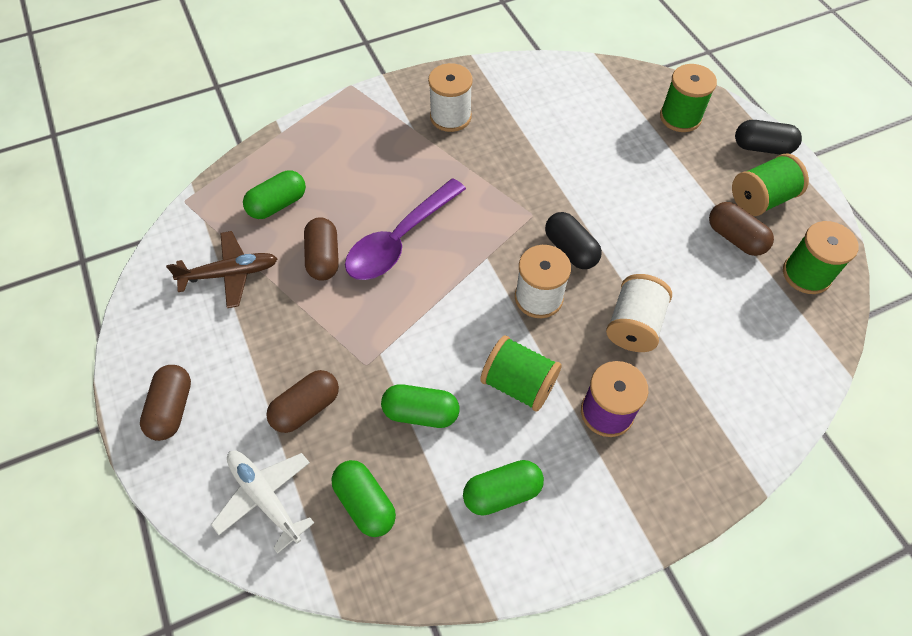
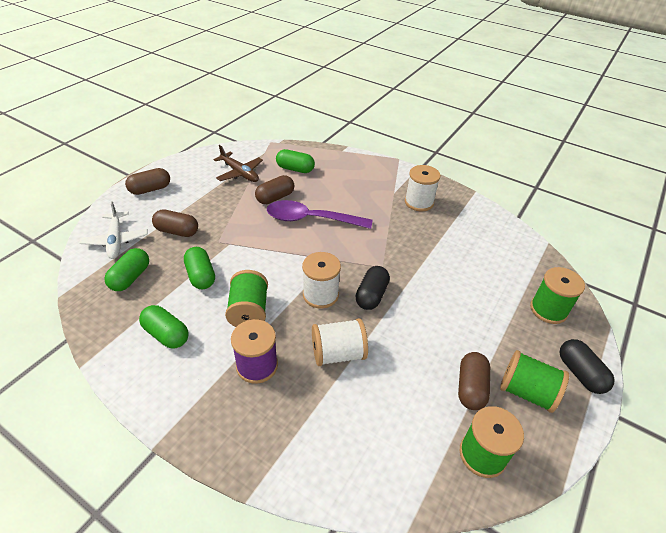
camera: 55 degrees right, 15 degrees down
white plane [211,451,314,554] -> white plane turned 150 degrees clockwise [80,201,148,259]

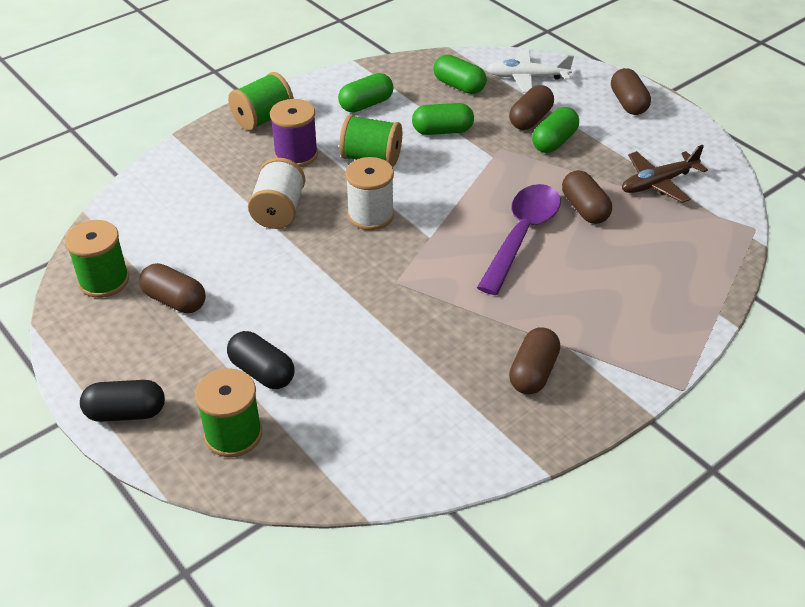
camera: 110 degrees right, 0 degrees up
green capsule [276,149,315,173] -> green capsule moved to [532,107,579,153]
black capsule [355,266,390,310] -> black capsule moved to [227,331,294,389]
white spool [405,165,441,211] -> brown capsule [509,327,560,394]
green spool [500,350,569,413] -> green spool moved to [228,72,294,131]

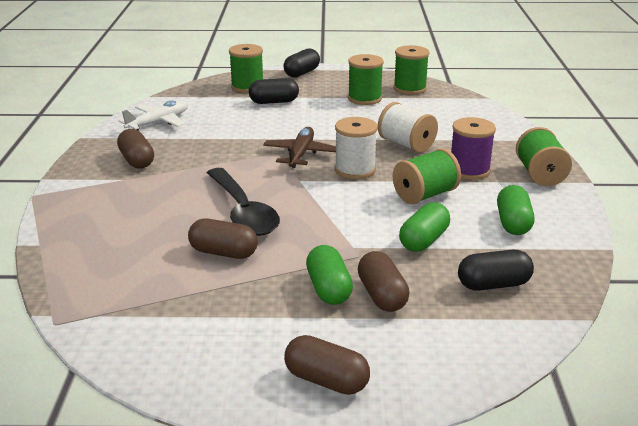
camera: 130 degrees right, 15 degrees down
brown capsule [139,263,206,313] -> green spool [348,54,384,105]
green capsule [433,55,487,94] -> black capsule [458,250,534,291]
purple spoon [477,184,561,295] -> black spoon [207,168,280,236]
white plane [486,50,574,93] -> white plane moved to [119,101,188,130]
brown plane [622,145,708,203] -> brown plane moved to [263,127,336,168]

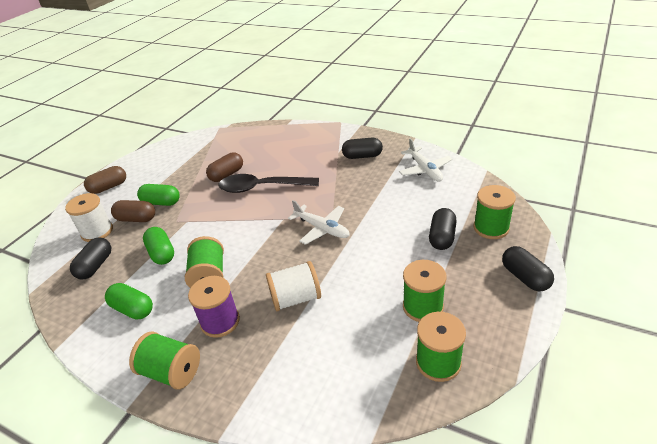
camera: 120 degrees right, 10 degrees up
brown capsule [117,129,154,169] -> black capsule [342,138,383,159]
brown plane [263,127,336,168] -> white plane [288,200,350,245]
white spool [335,117,378,179] -> white spool moved to [65,193,113,242]

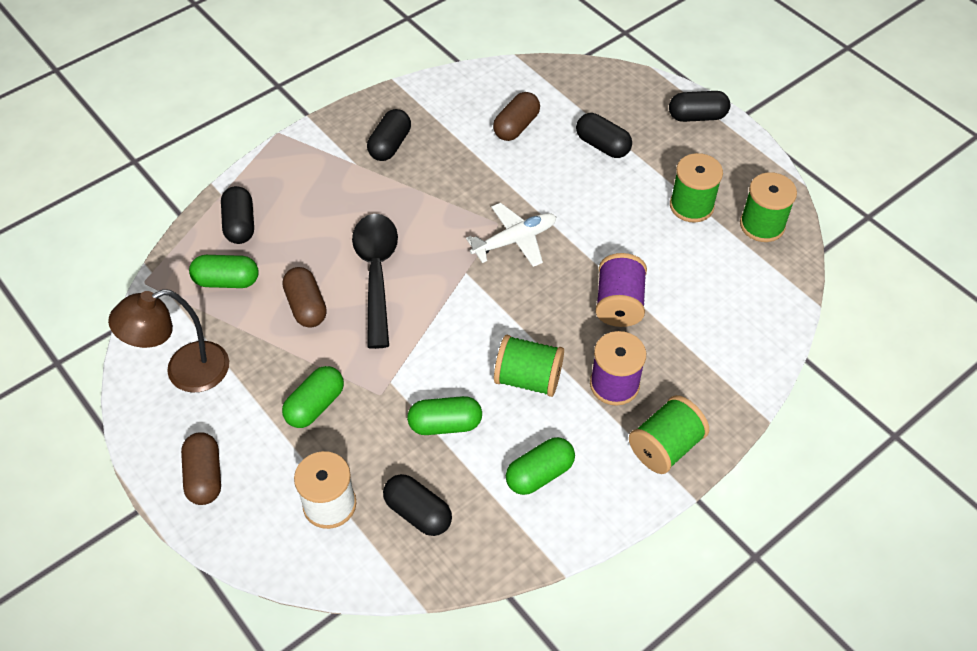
camera: 70 degrees left, 15 degrees up
brown capsule [111,200,155,222] -> brown capsule moved to [493,92,540,141]
black spoon [218,174,319,193] -> black spoon turned 150 degrees clockwise [352,214,398,349]
white spool [266,261,321,311] -> purple spool [596,253,647,327]
white plane [399,138,452,182] -> none
green spool [473,185,516,239] -> none
none -> brown lamp [108,289,229,393]
none -> green capsule [189,255,259,288]
none -> black capsule [221,186,254,244]

